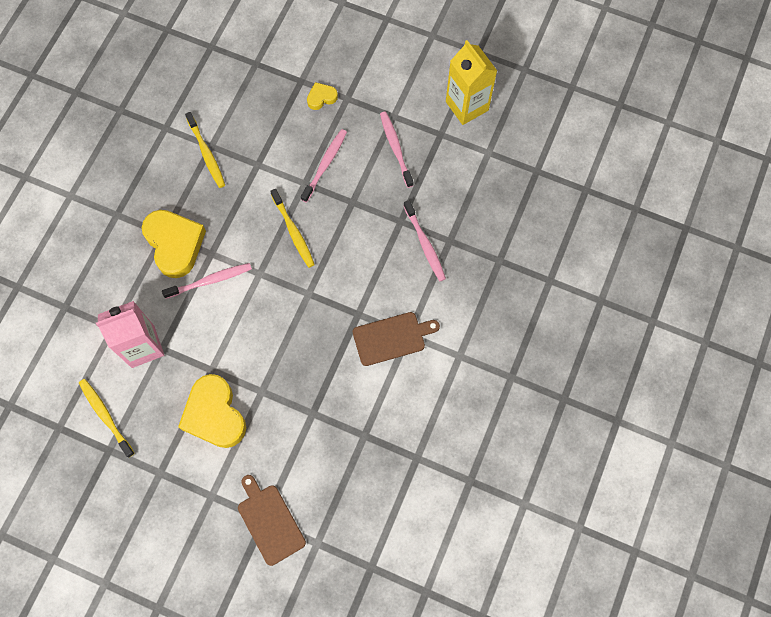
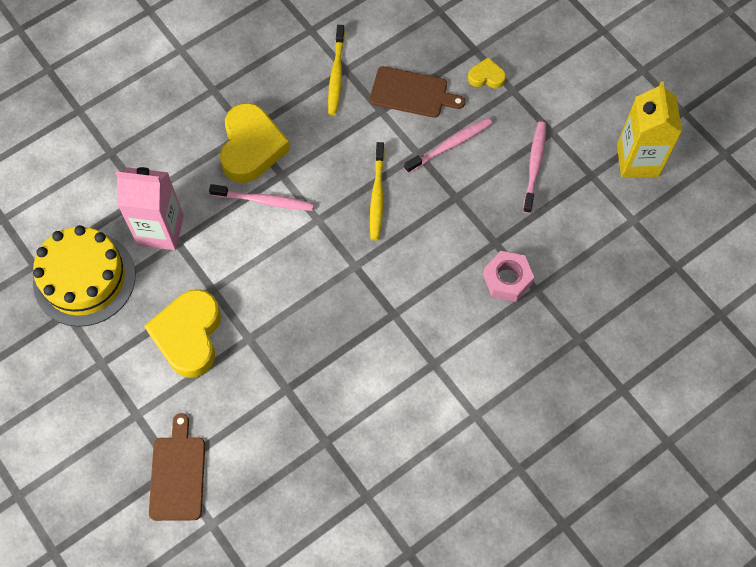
camera: 30 degrees right, 5 degrees down
yellow toothbrush [79,379,135,458] -> yellow cake [33,225,136,327]
brown cutting board [353,312,440,366] -> brown cutting board moved to [370,66,465,118]
pink toothbrush [404,200,446,281] -> pink nut [483,251,534,302]

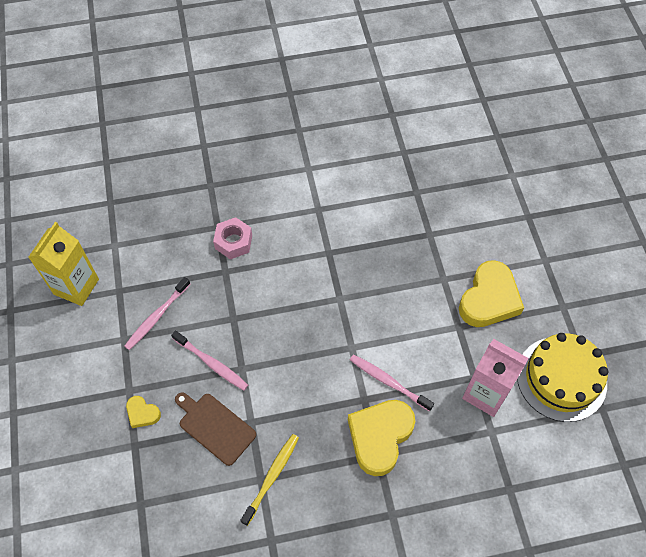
camera: 155 degrees left, 5 degrees down
brown cutting board [149,413,205,521] -> none
yellow toothbrush [370,142,385,240] -> none
pink toothbrush [404,118,492,173] -> pink toothbrush turned 135 degrees counterclockwise [171,330,248,391]

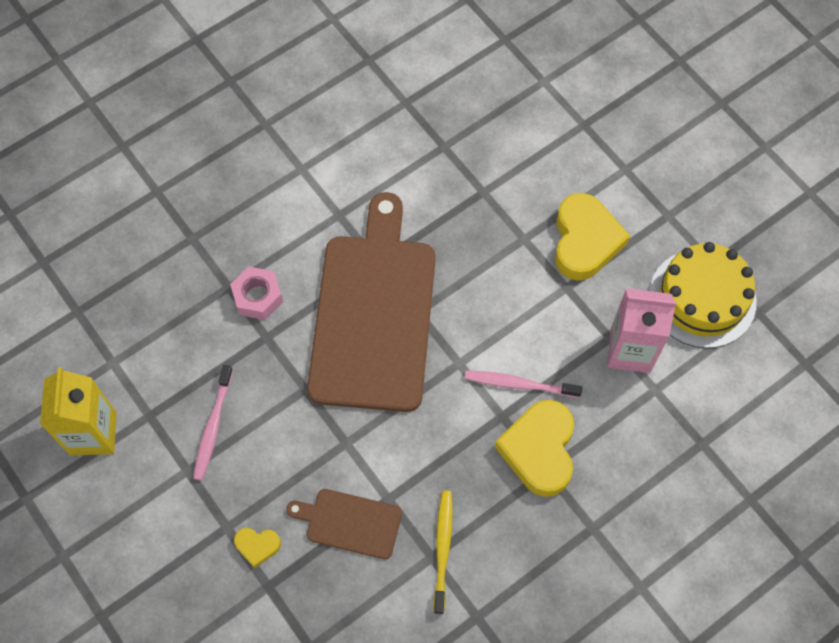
camera: 25 degrees left, 5 degrees up
pink toothbrush [171,330,248,391] -> none
none -> brown cutting board [307,192,436,412]

